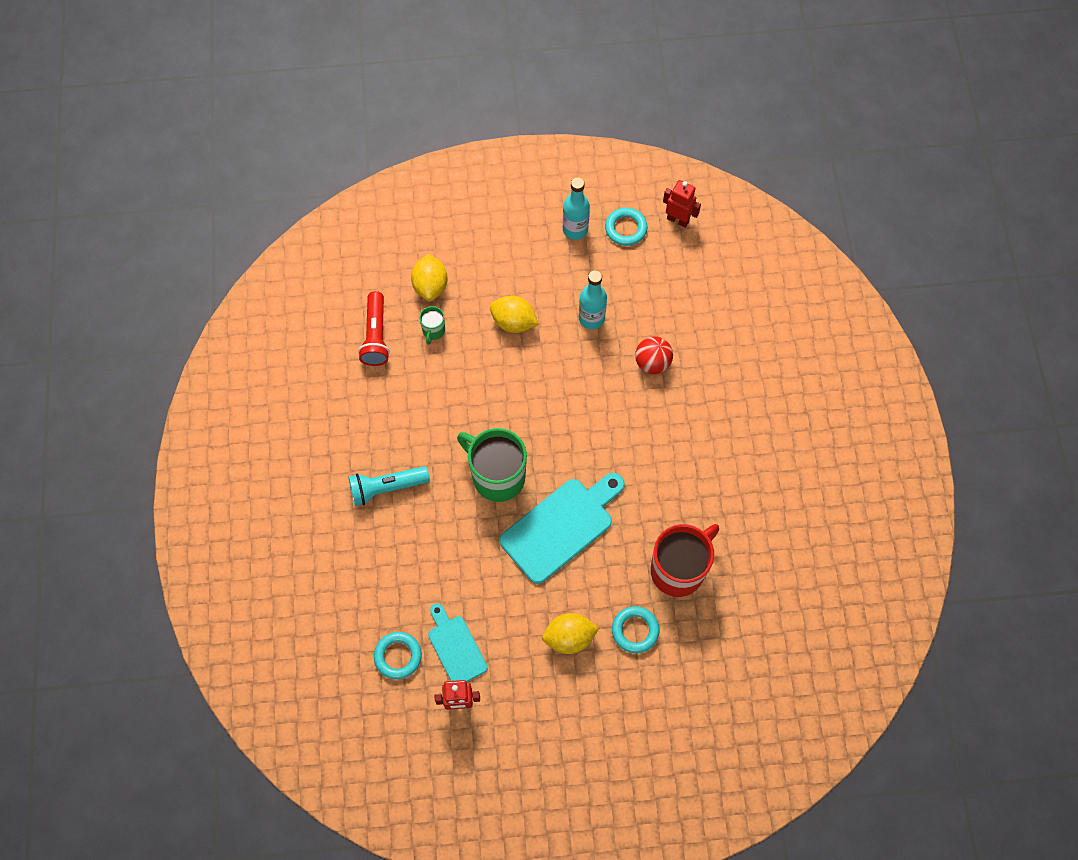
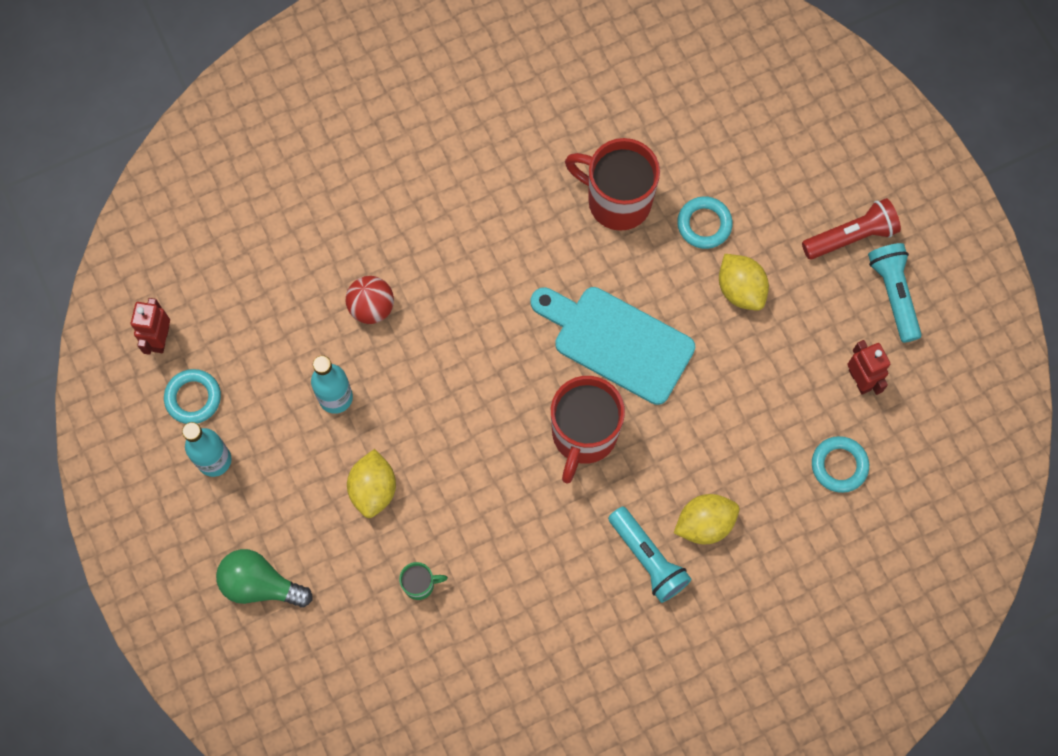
camera: 110 degrees left, 5 degrees up
red flashlight [358,291,390,366] -> red flashlight moved to [802,198,901,259]
yellow lemon [411,254,448,301] -> yellow lemon moved to [674,494,739,544]
turquoise cutting board [428,603,488,682] -> none
green mug [457,428,527,502] -> red mug [551,376,625,484]
none -> green light bulb [216,549,313,608]
none -> turquoise flashlight [868,243,922,343]

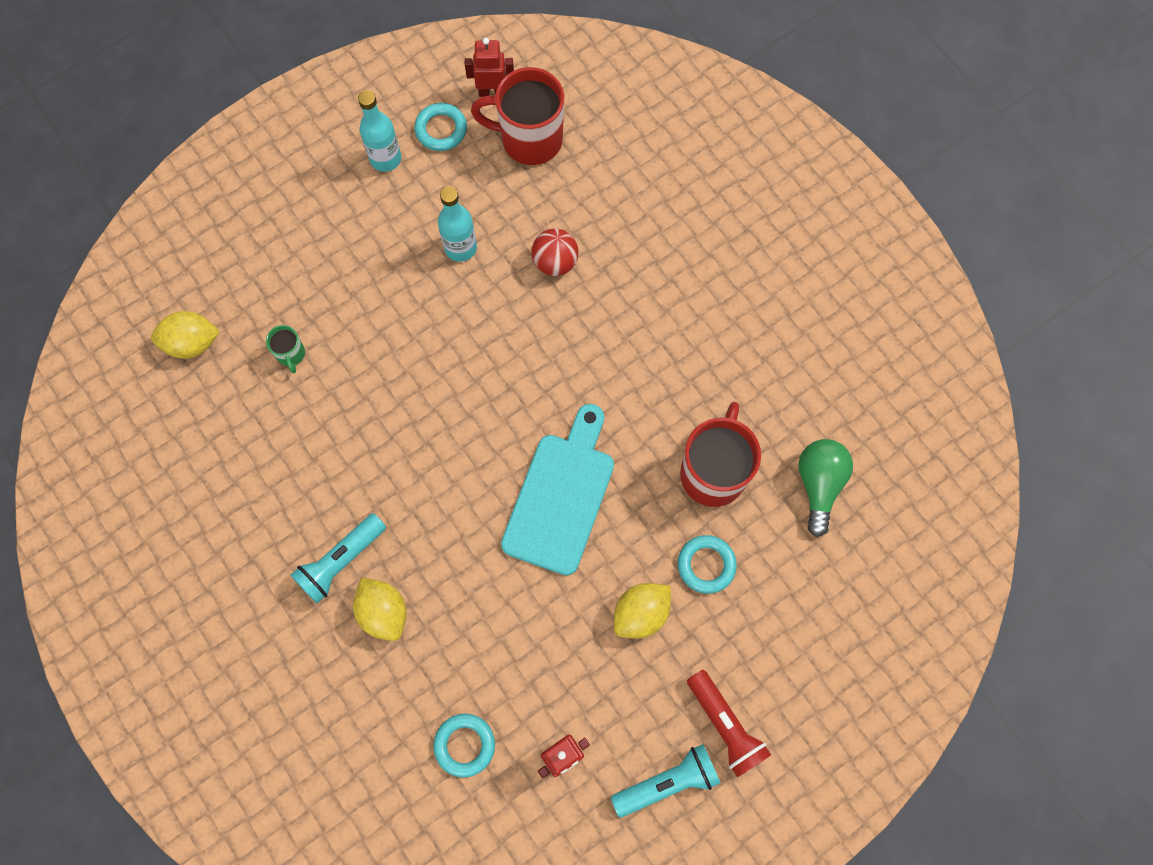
camera: 80 degrees right, 0 degrees up
green light bulb [216,549,313,608] -> green light bulb moved to [798,439,853,537]
yellow lemon [347,449,396,518] -> yellow lemon moved to [151,311,220,359]
red mug [551,376,625,484] -> red mug moved to [471,67,564,165]

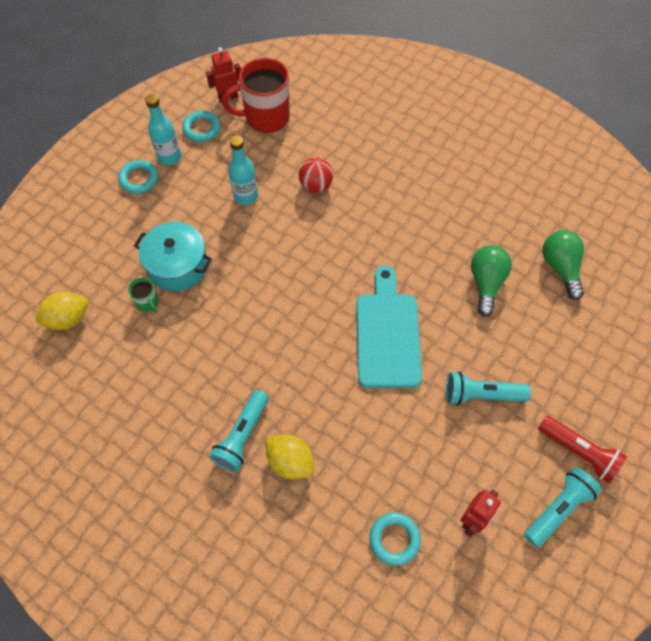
camera: 20 degrees left, 10 degrees down
yellow lemon [614,583,671,639] -> turquoise flashlight [446,372,531,405]
turquoise ring [678,535,737,594] -> turquoise ring moved to [118,160,158,194]
red mug [680,402,761,507] -> green light bulb [471,245,512,317]
none -> turquoise pot [134,222,212,291]

